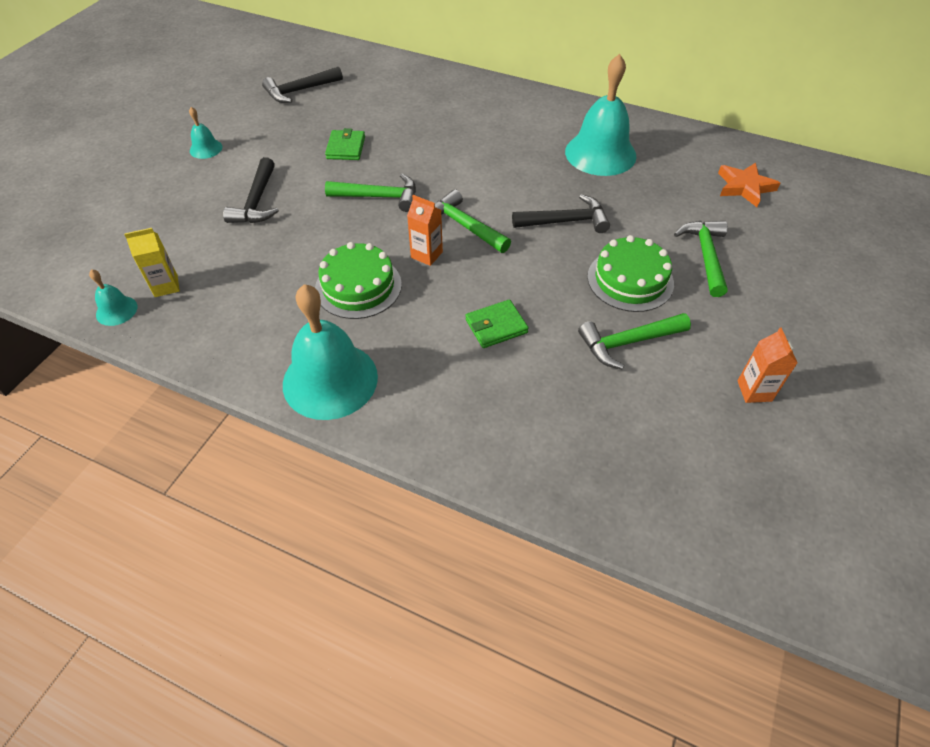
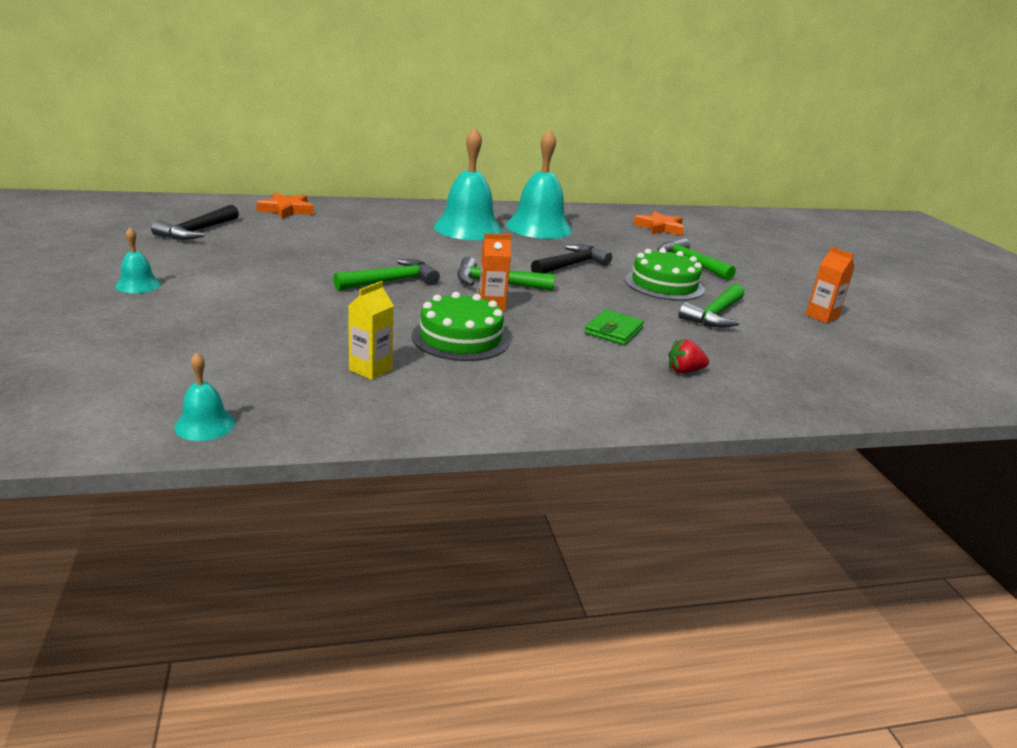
camera: 40 degrees left, 25 degrees down
yellow carton [124,228,180,297] -> yellow carton moved to [348,281,394,380]
black hammer [223,157,279,223] -> none
turquoise bell [283,284,378,420] -> turquoise bell moved to [434,127,503,240]
green wallet [325,128,365,160] -> none
none -> orange star [256,193,314,219]
none -> red strawberry [668,339,709,373]

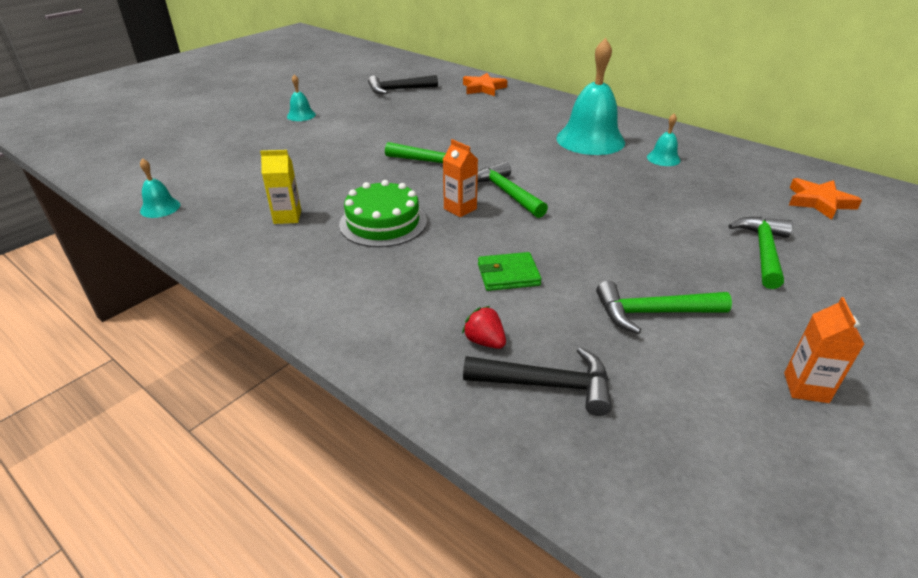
camera: 55 degrees right, 10 degrees up
turquoise bell [506,129,572,239] -> turquoise bell [647,114,681,166], size x0.46
black hammer [531,244,612,273] -> black hammer moved to [463,347,612,416]
green cake [625,248,705,301] -> none

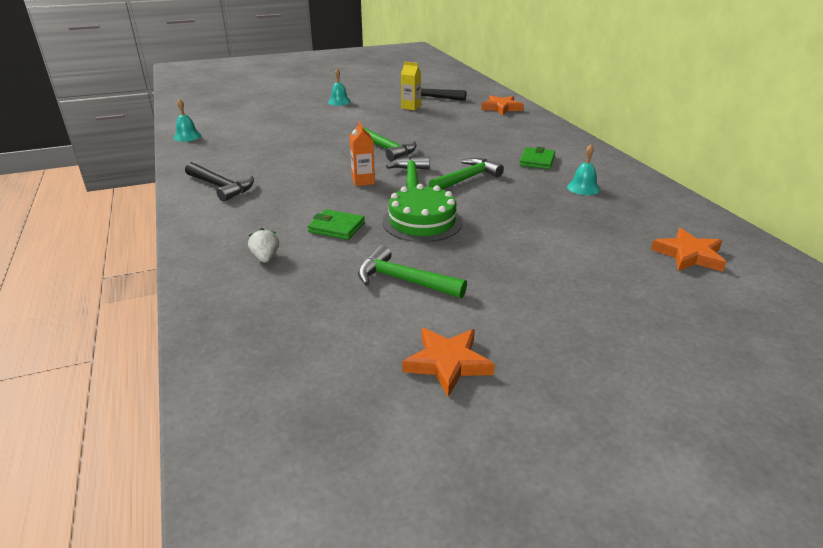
camera: 30 degrees right, 5 degrees down
yellow carton [260,150,301,224] -> yellow carton moved to [401,61,421,110]
green cake [339,180,427,247] -> green cake moved to [382,184,462,242]
red strawberry [462,306,506,349] -> white strawberry [248,228,279,263]
black hammer [463,347,612,416] -> black hammer moved to [185,162,254,202]
turquoise bell [556,38,625,155] -> green wallet [519,147,555,169]
green hammer [728,217,793,289] -> green hammer moved to [429,158,504,190]
orange carton [784,297,865,403] -> orange star [402,328,495,397]

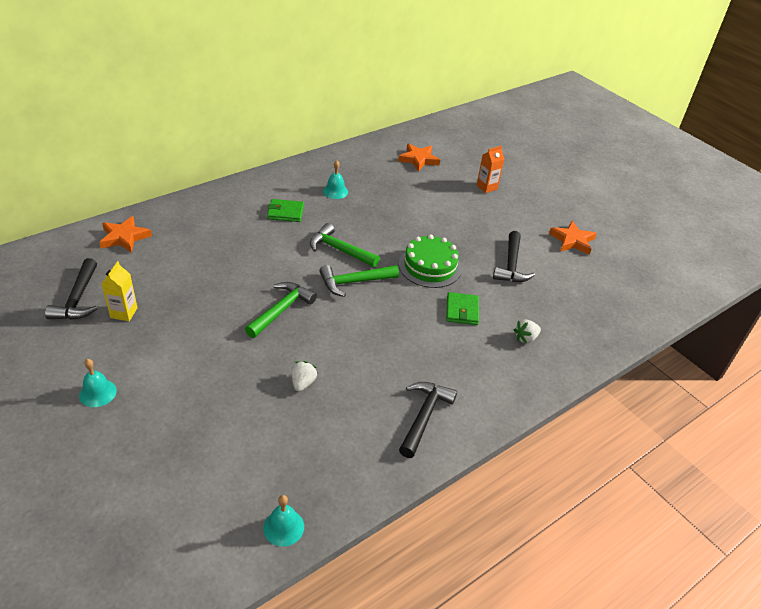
camera: 110 degrees left, 10 degrees up
orange carton [349,121,375,186] -> orange carton moved to [477,146,504,193]
green hammer [358,245,467,298] -> black hammer [493,231,535,282]
none -> white strawberry [291,361,318,392]

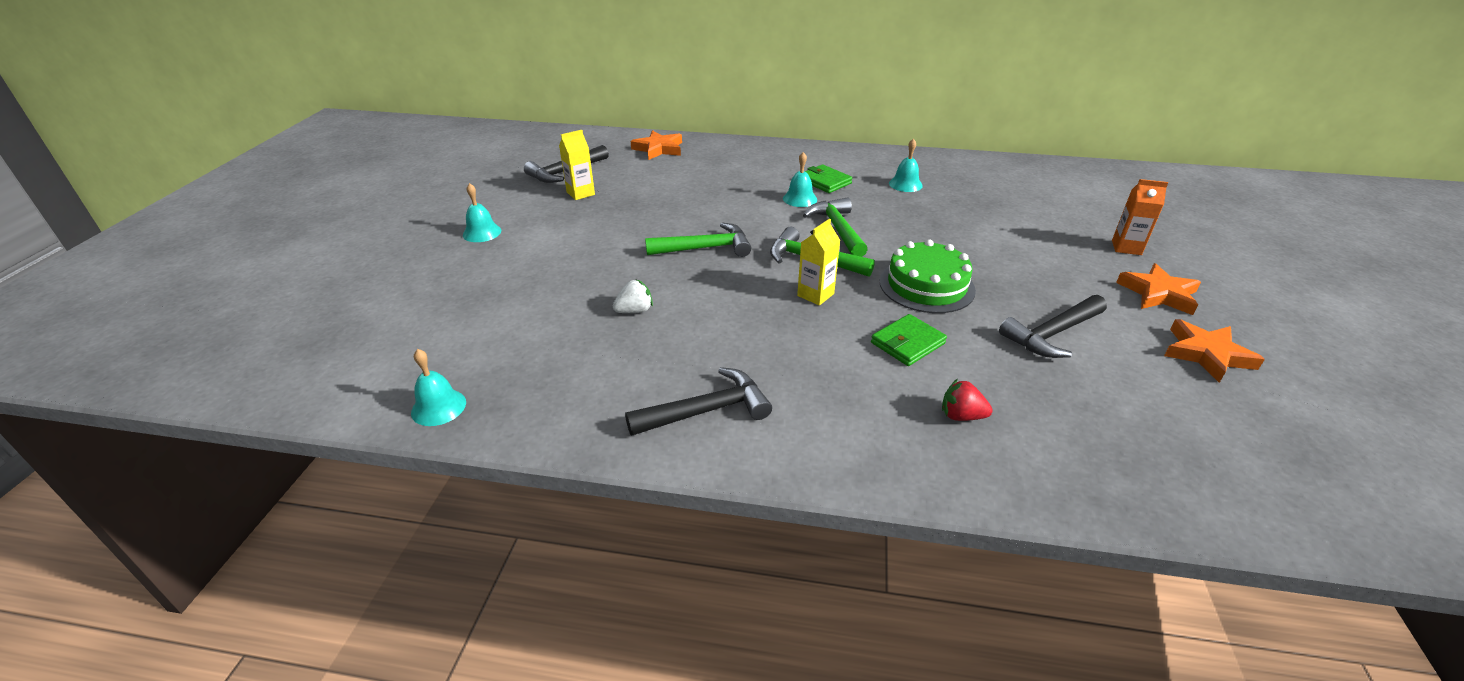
camera: 50 degrees right, 5 degrees down
orange star [398,144,440,172] -> orange star moved to [1116,263,1201,315]
white strawberry [514,320,541,344] -> red strawberry [942,379,993,421]
none -> turquoise bell [783,152,817,207]
none -> yellow carton [797,219,840,306]

